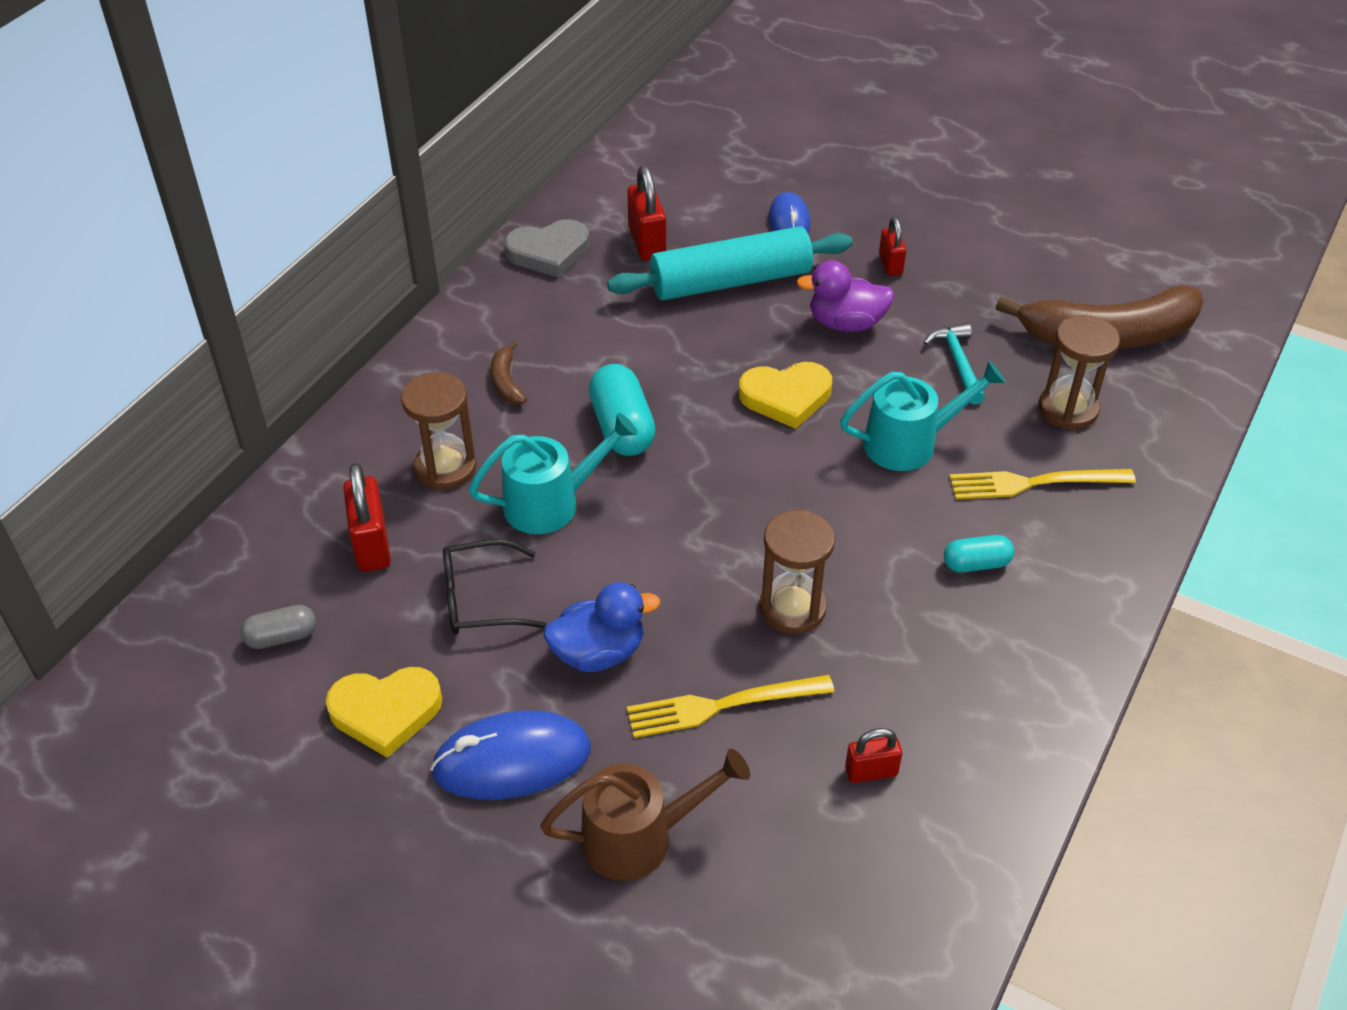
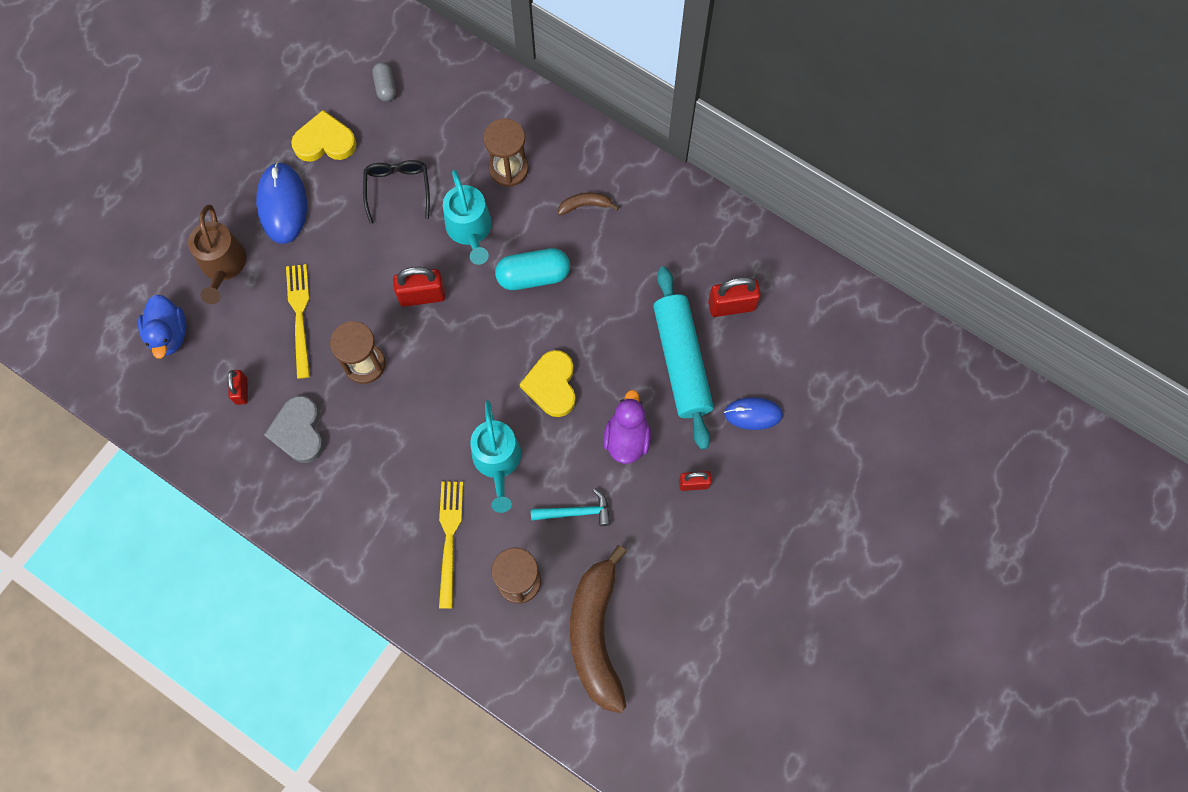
camera: 95 degrees right, 25 degrees up
yellow heart [326,667,442,758] -> yellow heart turned 90 degrees clockwise [291,110,357,162]
red padlock [343,463,391,572] -> red padlock moved to [393,267,446,307]
grey heart [505,219,589,278] -> grey heart moved to [264,396,324,463]
blue duck [543,582,660,672] -> blue duck moved to [138,295,186,359]
turquoise capsule [944,535,1014,572] -> none

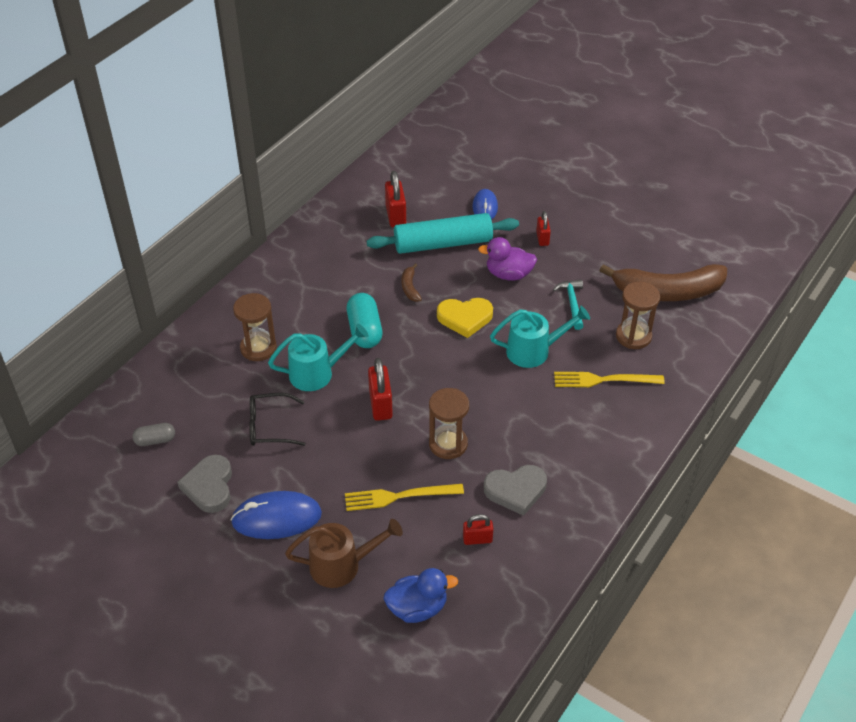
camera: 90 degrees left, 25 degrees down
yellow heart [291,110,357,162] -> grey heart [177,455,232,513]
brown banana [558,192,619,215] -> brown banana moved to [401,263,422,302]

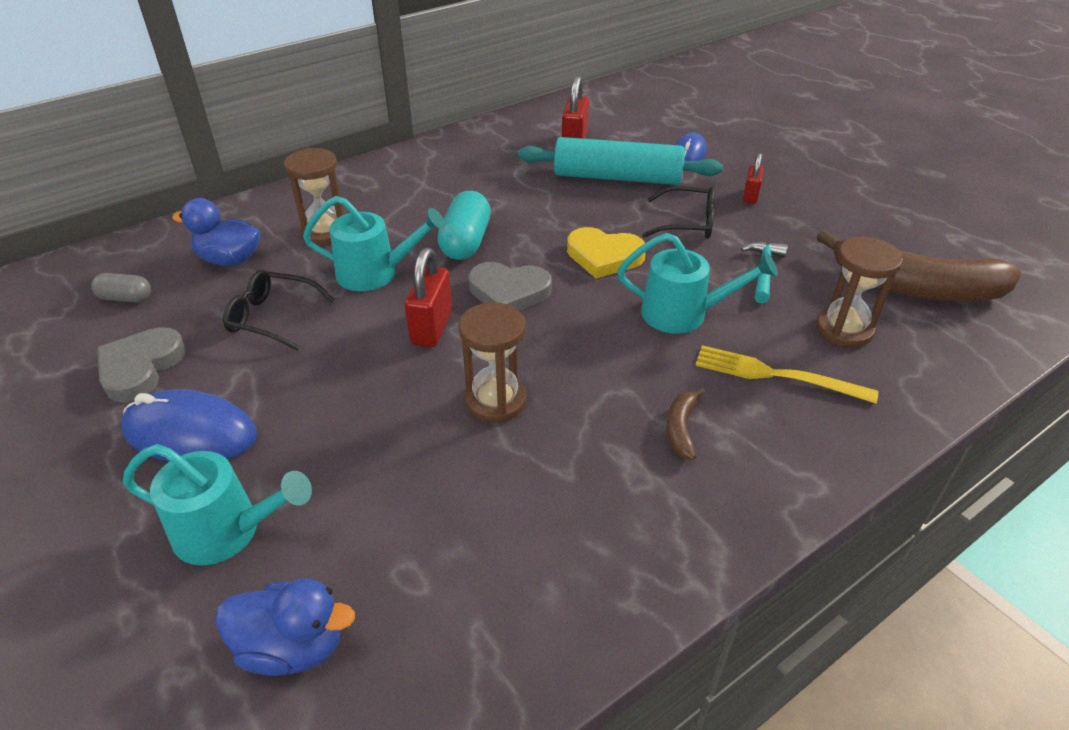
camera: 20 degrees right, 5 degrees down
brown watering can [285,519,403,588] -> turquoise watering can [123,444,312,565]
yellow fork [345,484,464,511] -> none
brown banana [401,263,422,302] -> brown banana moved to [666,388,705,460]
red padlock [463,514,493,545] -> none
purple duck [478,237,537,280] -> black glasses [642,186,715,239]
grey heart [484,465,547,516] -> grey heart moved to [468,262,552,311]
none -> blue duck [172,198,260,266]

